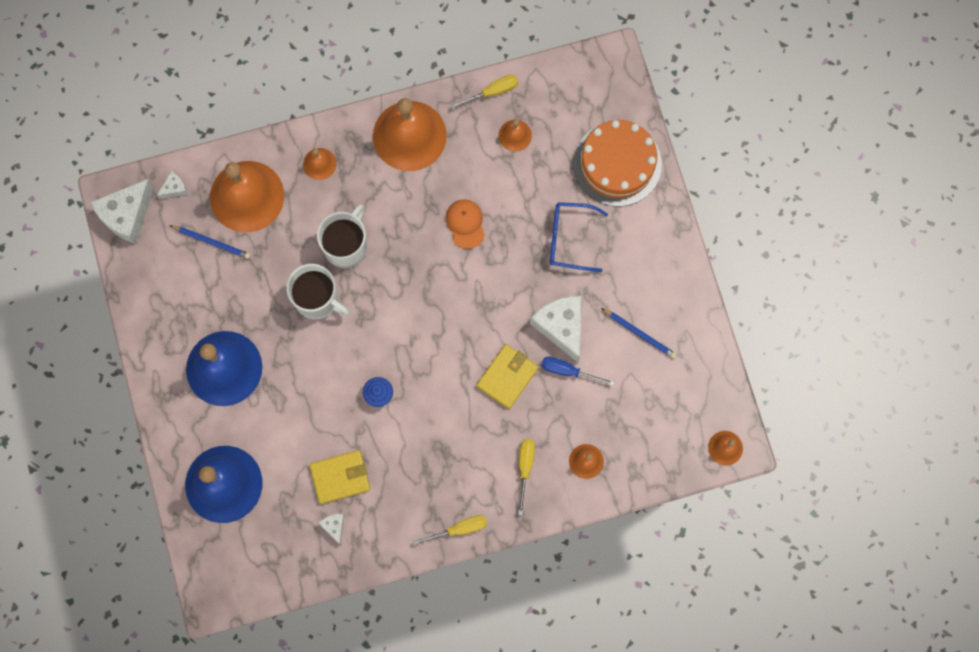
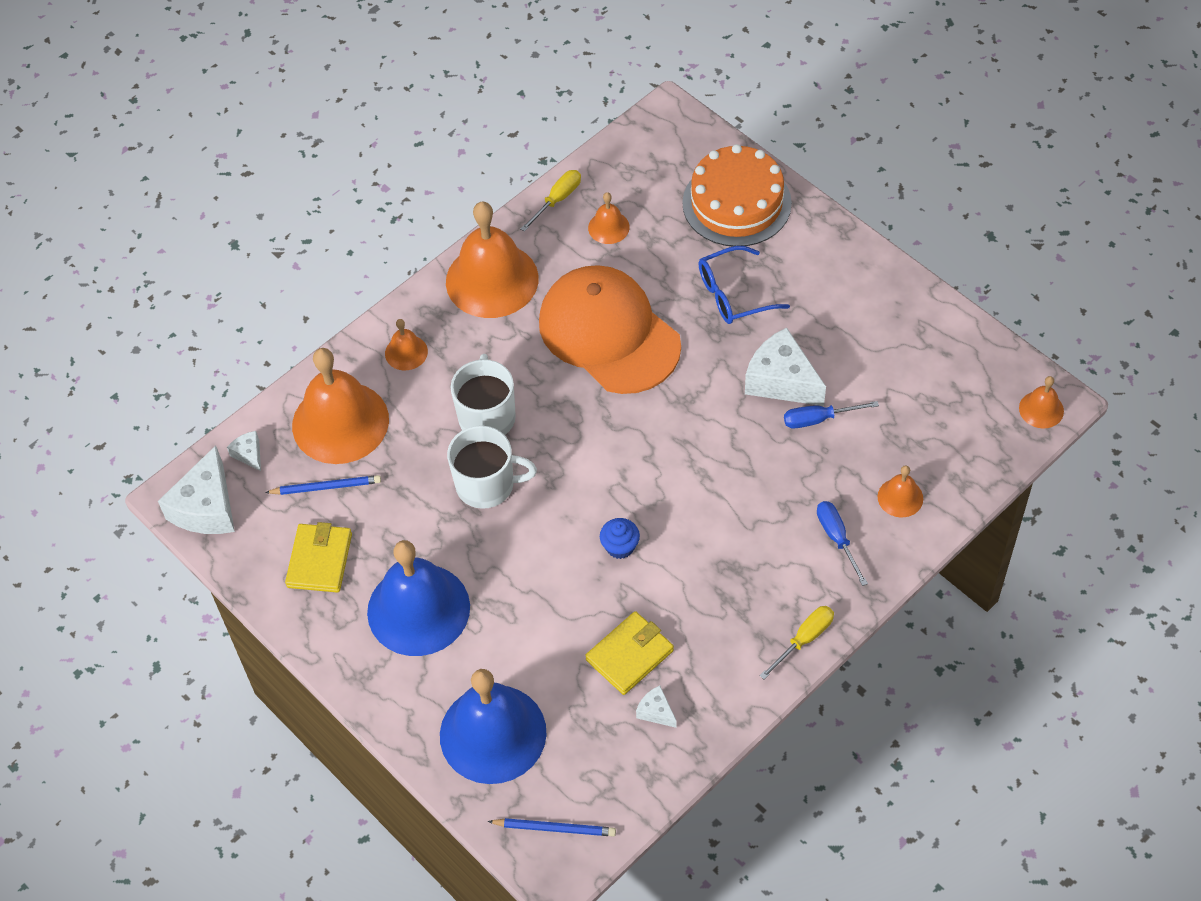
camera: 25 degrees left, 20 degrees down
white cheese [157,171,188,199] -> white cheese turned 60 degrees counterclockwise [227,431,261,471]
orange cap [446,199,485,249] -> orange cap [539,265,681,394], size x2.43
yellow wallet [477,344,538,409] -> yellow wallet moved to [285,522,352,593]
yellow screwdriver [518,439,535,515] -> blue screwdriver [817,501,868,586]
blue pencil [601,308,677,359] -> blue pencil moved to [488,818,616,837]

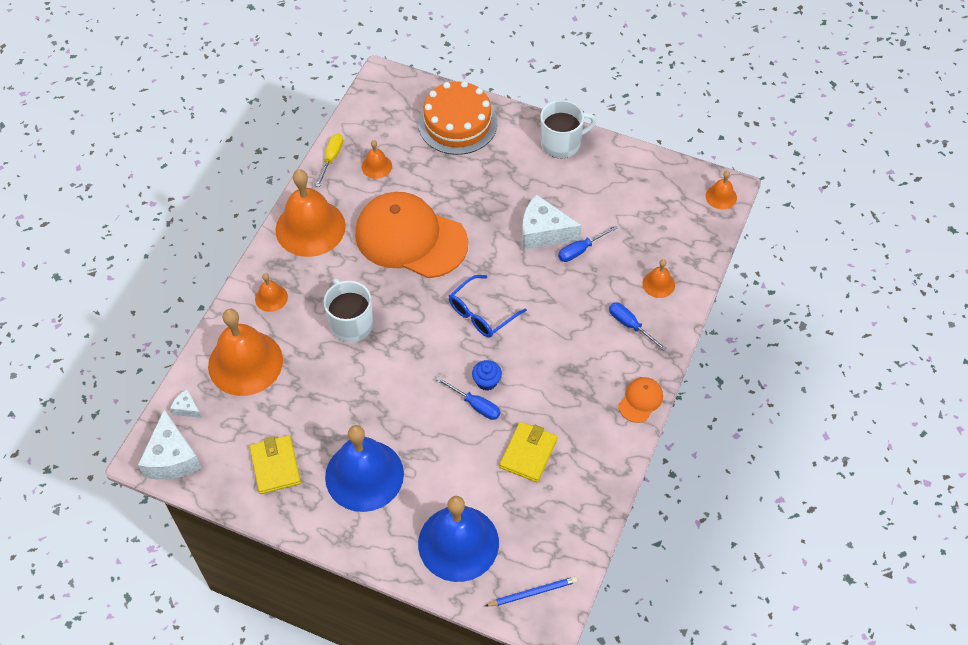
camera: 25 degrees left, 0 degrees up
blue pencil [265,475,381,495] -> none
white mug [447,425,537,509] -> white mug moved to [540,100,596,158]
white cheese [636,686,676,728] -> none
blue glasses [698,246,790,324] -> blue glasses moved to [449,275,527,338]
yellow screwdriver [760,606,834,680] -> orange cap [618,377,663,423]
none -> blue screwdriver [436,377,500,420]

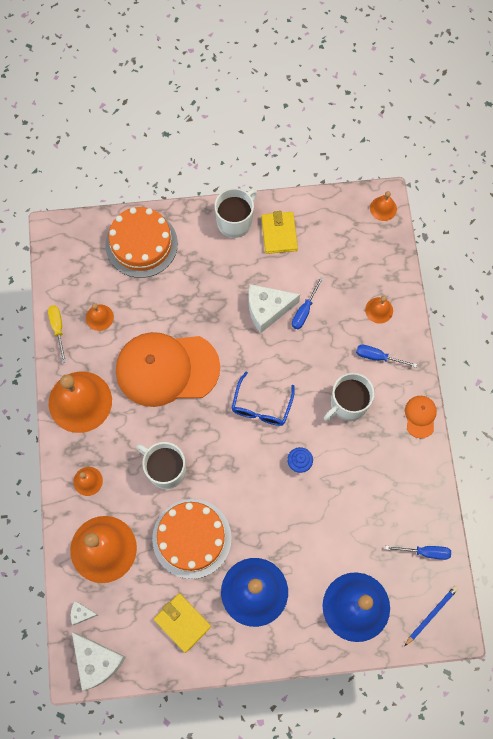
camera: 30 degrees left, 15 degrees up
blue screwdriver [436,377,500,420] -> blue screwdriver moved to [385,546,451,560]
yellow wallet [500,422,558,482] -> yellow wallet moved to [261,211,298,254]
none -> orange cake [152,499,232,579]
none -> white mug [324,373,374,421]

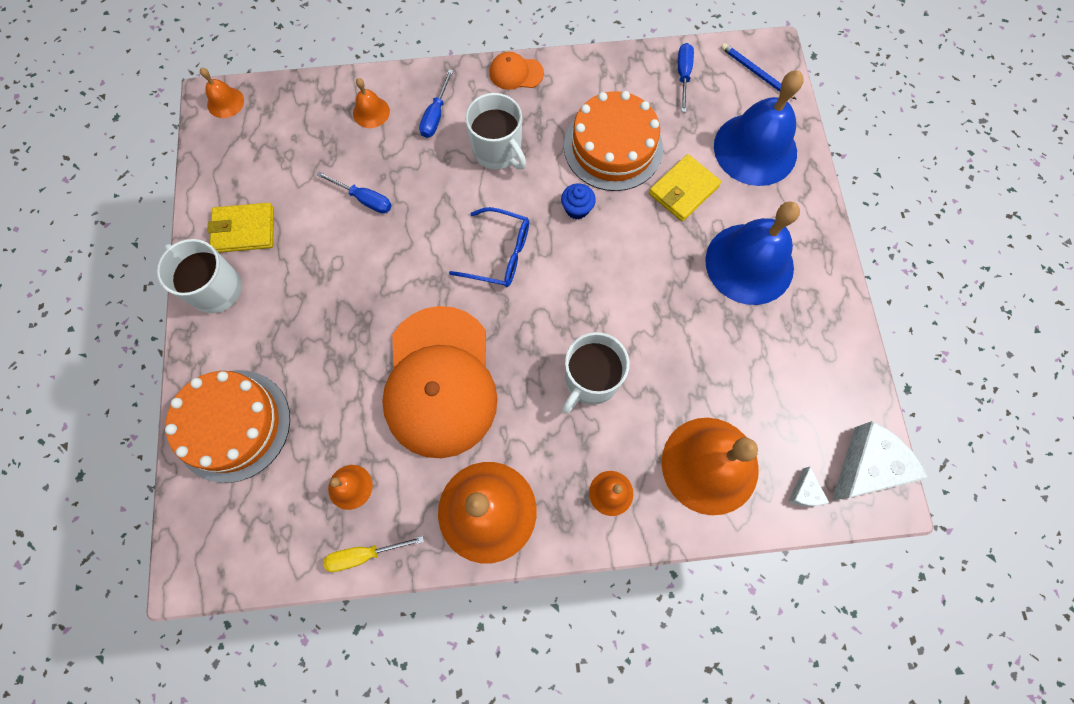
camera: 90 degrees left, 0 degrees up
orange cake [152,499,232,579] -> orange cake moved to [564,91,663,191]
yellow wallet [154,593,211,653] -> yellow wallet moved to [649,154,721,221]
white cheese [249,284,300,333] -> none

